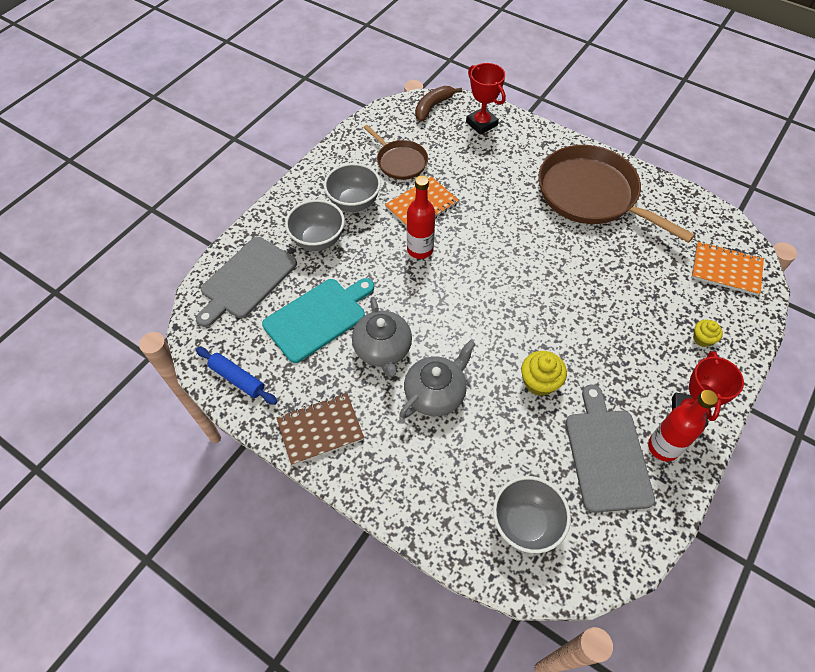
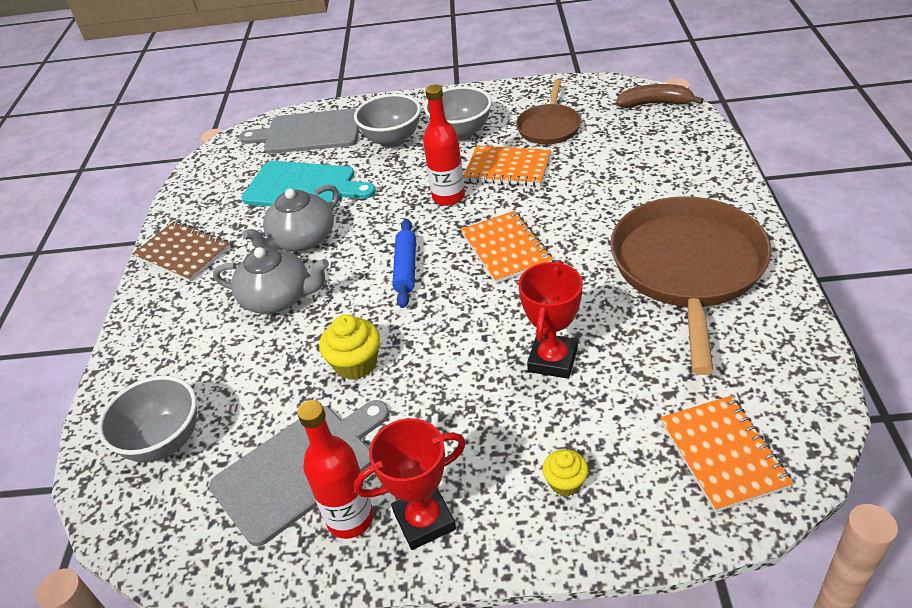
camera: 60 degrees right, 15 degrees down
blue rolling pin [196,347,277,405] -> blue rolling pin moved to [392,219,416,308]
red trophy [466,63,506,135] -> red trophy moved to [518,260,583,379]
none -> orange notebook [461,211,553,283]

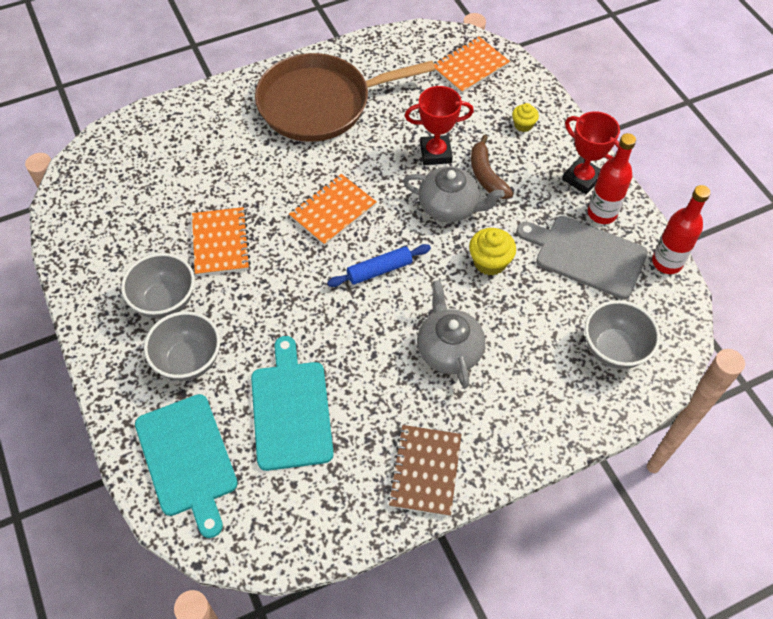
camera: 120 degrees left, 15 degrees up
grey cutting board [239,109,359,154] -> turquoise cutting board [135,394,238,538]
grey teapot [242,185,339,251] -> grey teapot moved to [403,166,505,222]
red bottle [423,84,465,206] -> red bottle moved to [652,185,711,274]
brown pan [516,79,581,144] -> none
brown banana [616,84,704,108] -> brown banana moved to [471,135,514,199]

